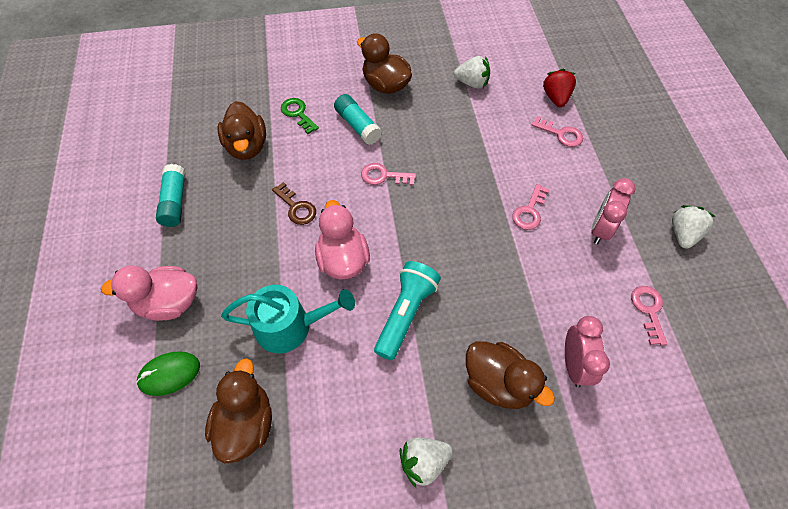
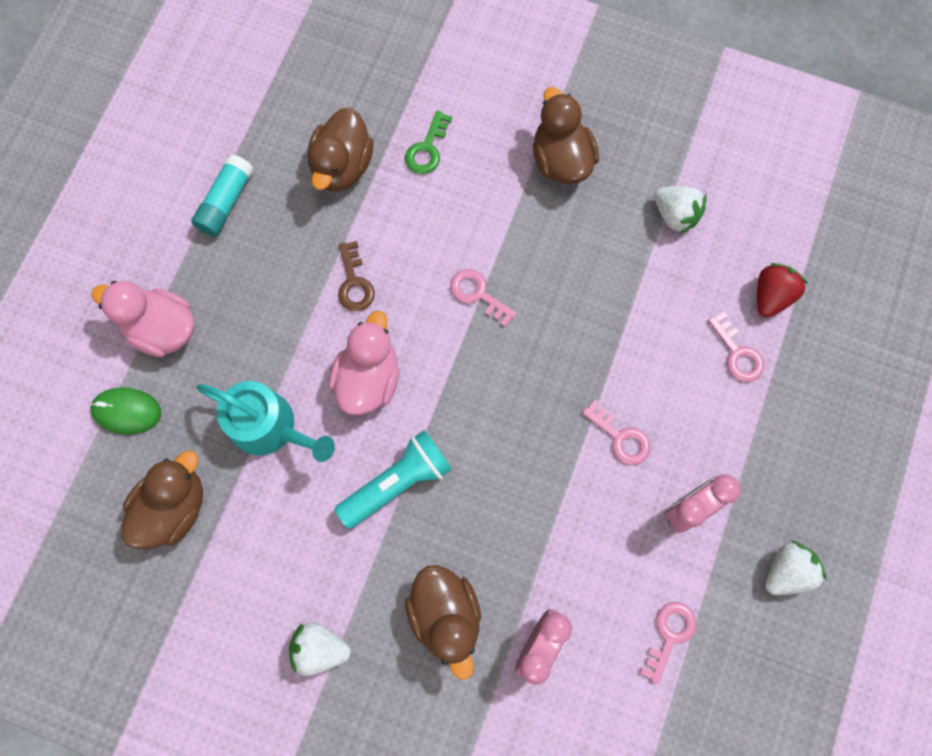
camera: 30 degrees right, 15 degrees up
green key [281,98,319,134] -> green key turned 150 degrees counterclockwise [405,111,452,174]
turquoise glue stick [334,94,382,145] -> none
pink key [512,184,550,230] -> pink key turned 105 degrees counterclockwise [582,399,651,465]

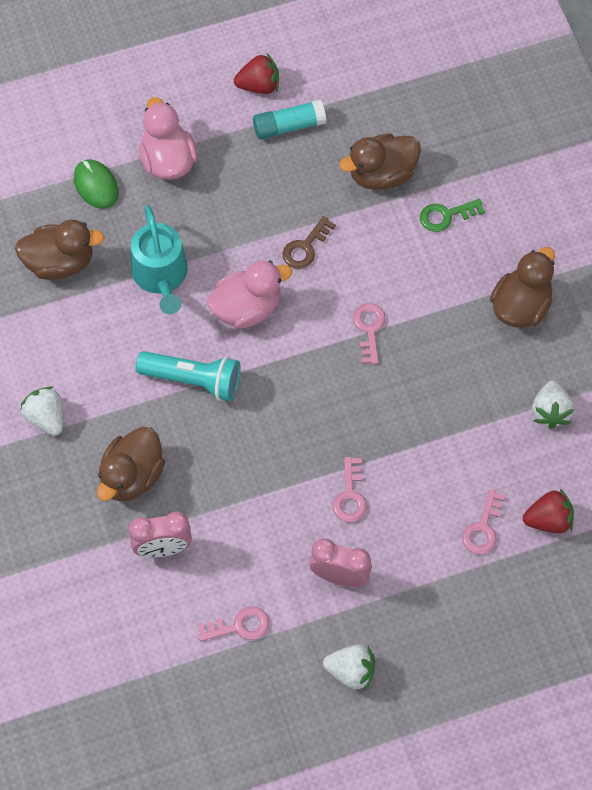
camera: 50 degrees right, 10 degrees down
none -> red strawberry [234,53,279,94]

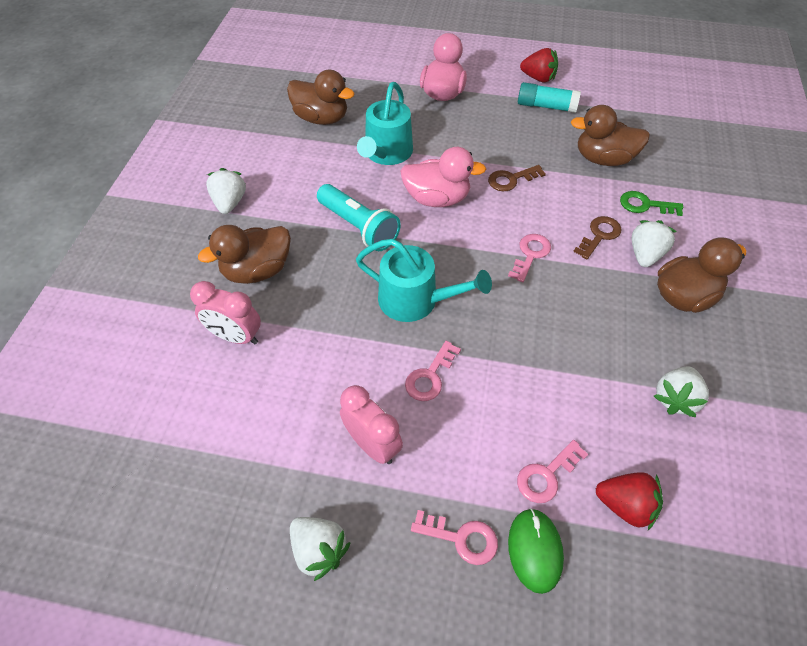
camera: 30 degrees right, 10 degrees down
green mouse [74,160,119,209] -> green mouse moved to [508,508,564,594]
pink key [197,606,269,641] -> pink key moved to [411,510,498,565]
none -> turquoise watering can [356,239,492,322]
none -> brown key [573,216,621,259]
none -> white strawberry [632,220,677,267]

